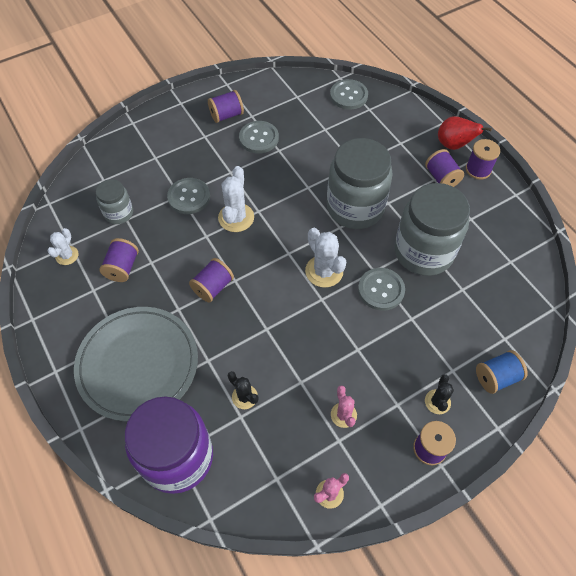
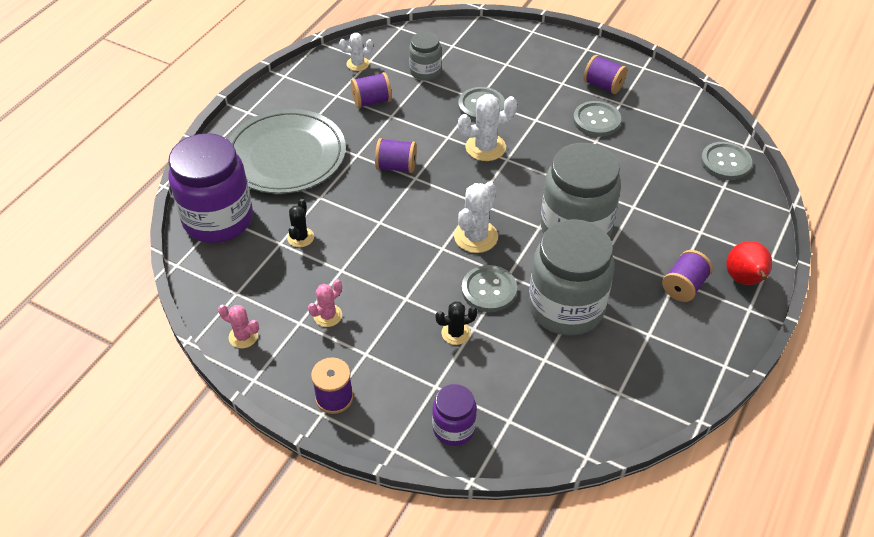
camera: 60 degrees right, 10 degrees down
black cactus [425,374,454,414] -> black cactus moved to [435,301,478,345]
purple spool [466,139,500,180] -> none
blue spool [476,350,528,394] -> purple jar [432,384,477,446]

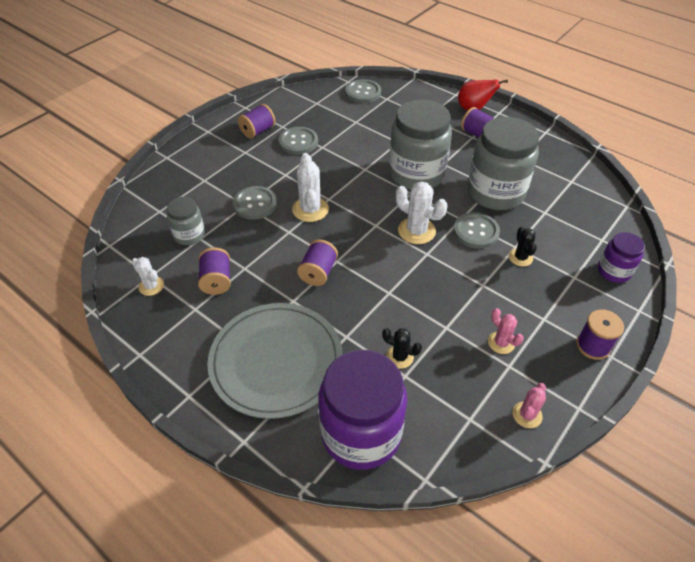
camera: 80 degrees left, 0 degrees up
white cactus [339,33,373,71] -> white cactus turned 45 degrees counterclockwise [132,257,164,296]

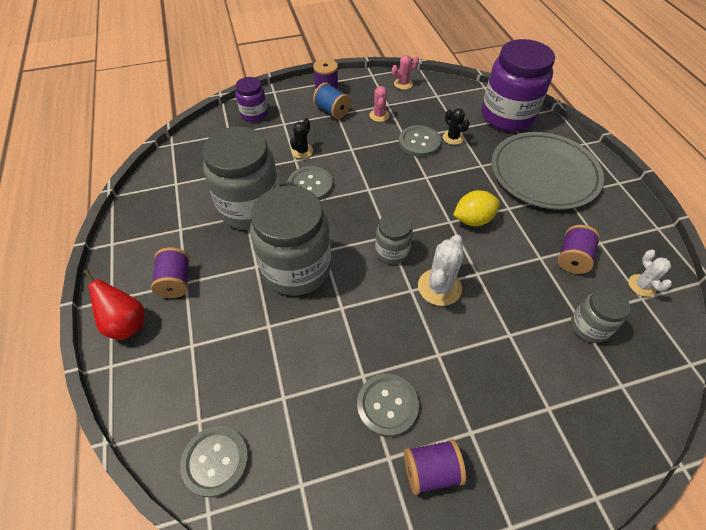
camera: 145 degrees left, 5 degrees up
grey button [233,186,277,220] -> grey button moved to [399,125,441,157]
purple spool [297,239,338,286] -> yellow lemon [453,190,500,226]
white cactus [396,182,447,244] -> none
none -> blue spool [313,83,351,119]
none -> grey jar [375,212,413,264]

